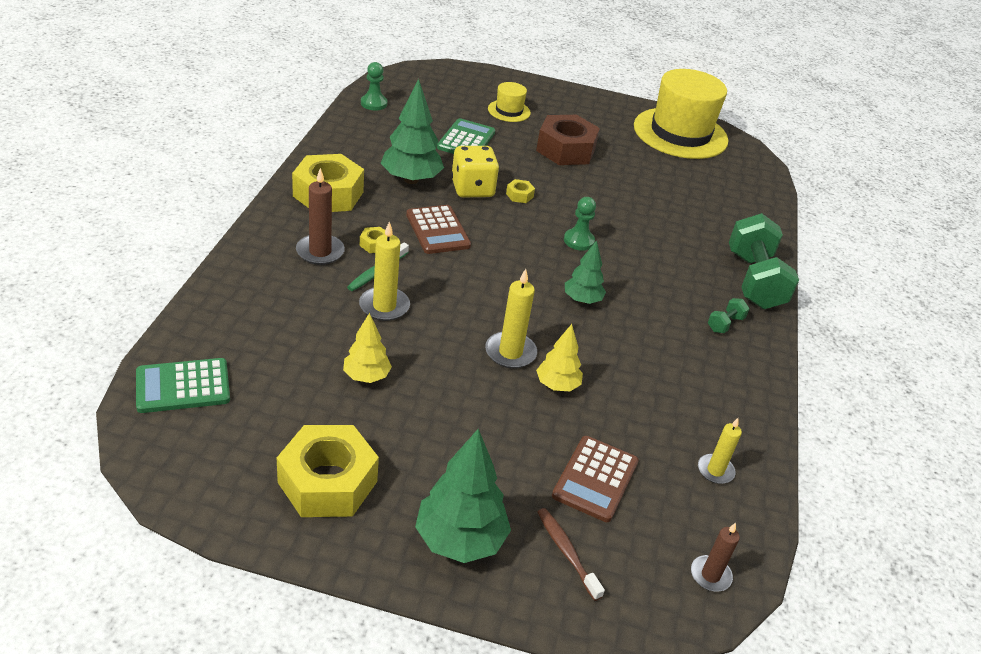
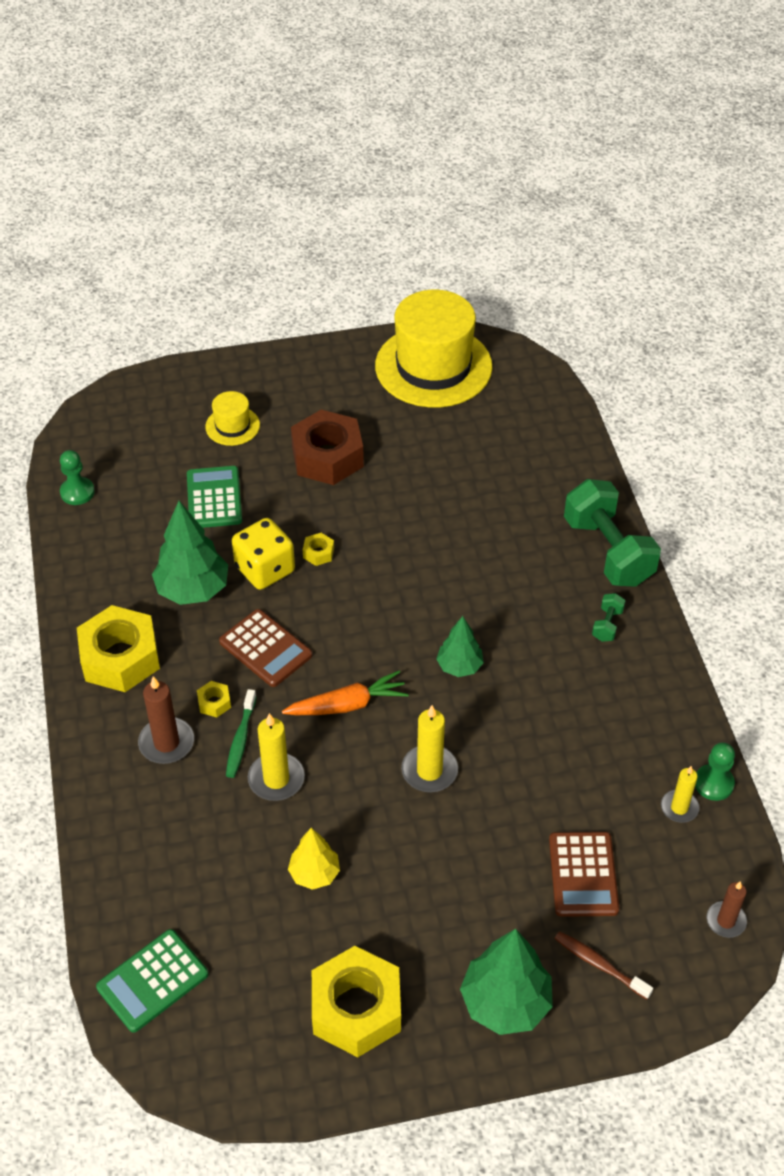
camera: 20 degrees left, 10 degrees up
yellow tree [536,324,583,391] -> none
green pawn [564,197,596,251] -> green pawn moved to [695,742,735,801]
none -> orange carrot [282,671,409,715]

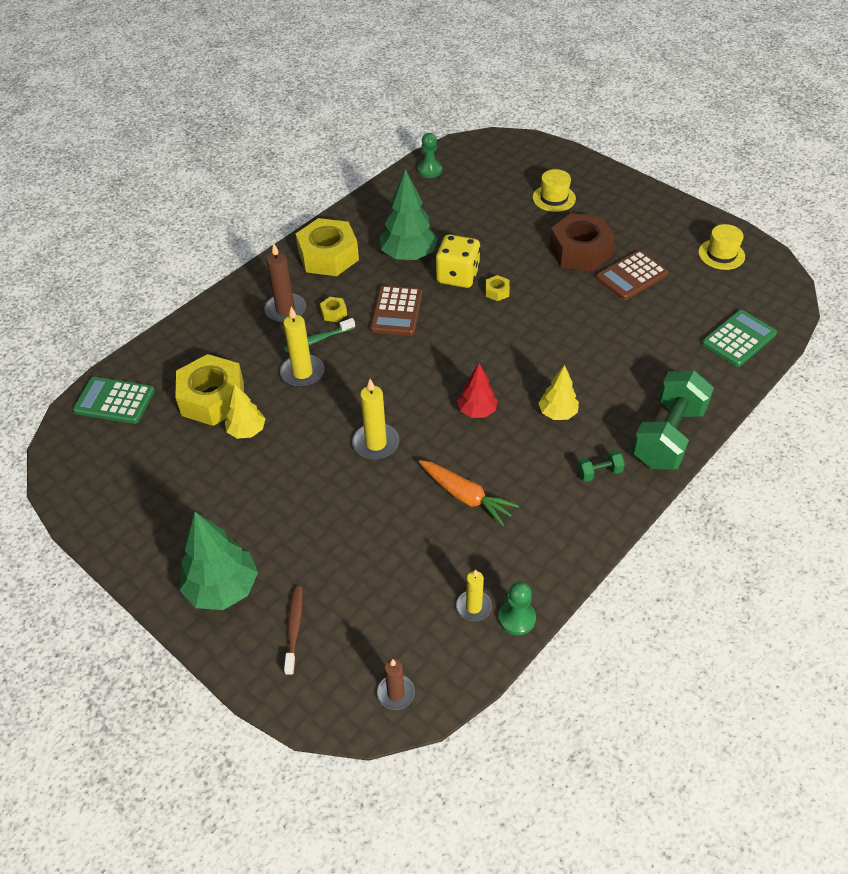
camera: 55 degrees right, 0 degrees up
green calculator [187,466,242,528] -> green calculator moved to [702,310,777,367]
orange carrot [282,671,409,715] -> orange carrot moved to [419,460,519,526]
yellow nut [312,946,401,1057] -> yellow nut moved to [175,354,244,426]
yellow hat [375,290,492,407] -> yellow hat [698,224,745,270], size x0.45
green tree [436,616,484,677] -> red tree [457,363,497,418]
brown calculator [549,832,619,917] -> brown calculator moved to [596,250,669,300]
none -> yellow tree [539,365,579,420]

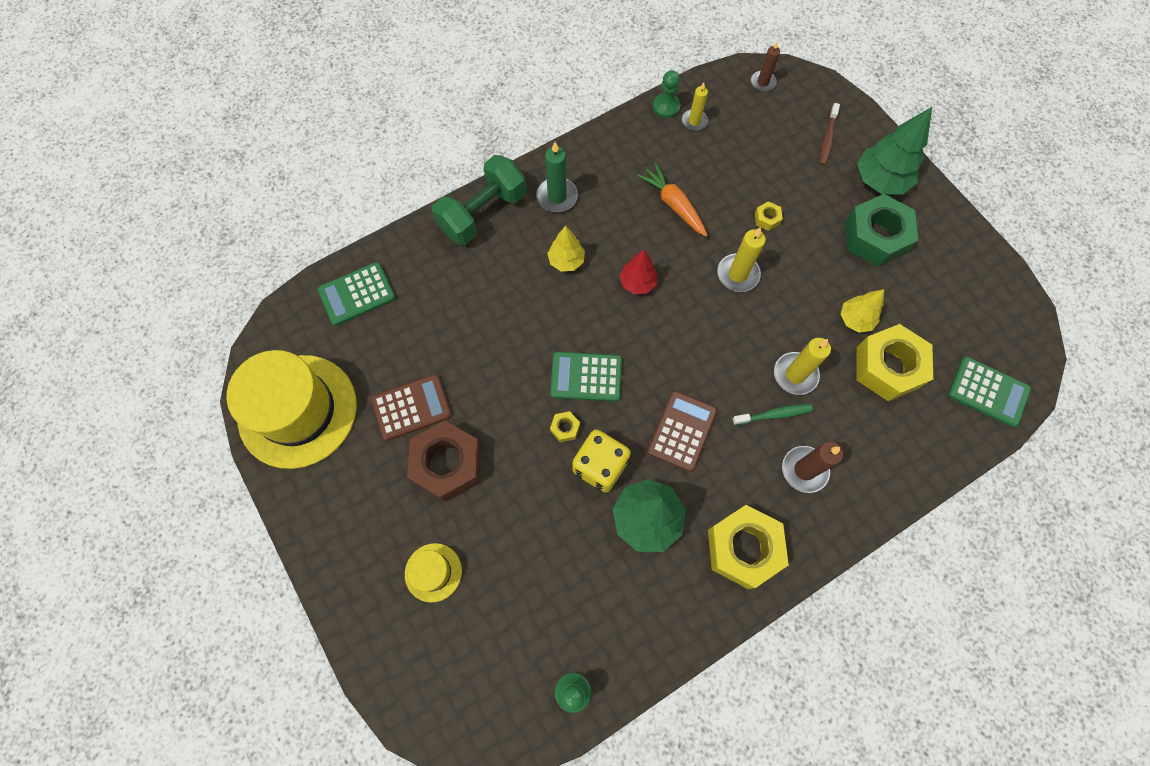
camera: 165 degrees left, 20 degrees up
yellow nut [320,297,347,322] -> yellow nut moved to [755,201,783,231]
green dumbbell [577,450,625,482] -> green candle [536,142,578,212]
yellow hat [698,224,745,270] -> yellow hat [227,350,357,469], size x2.23
none -> green calculator [550,352,622,402]
none -> green nut [845,194,918,267]

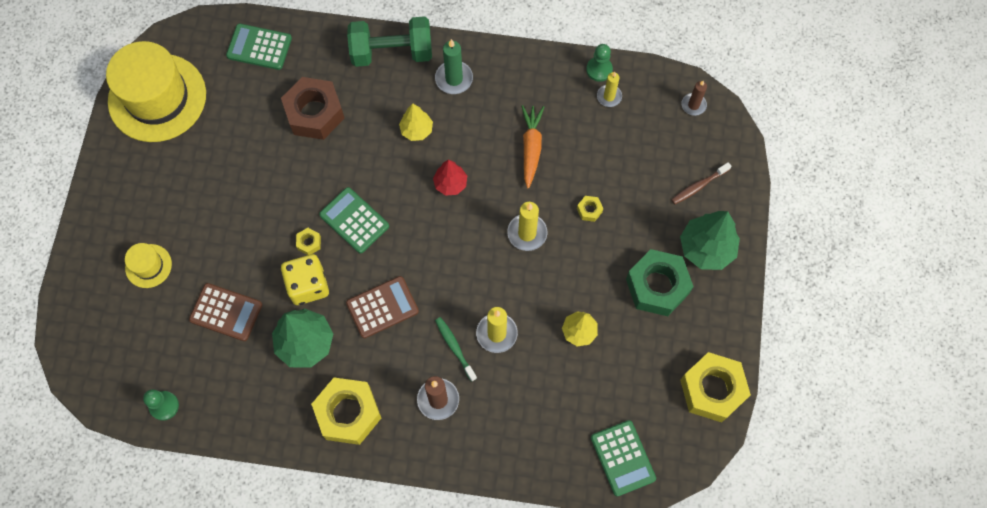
camera: 40 degrees right, 0 degrees up
brown calculator [371,374,452,441] -> brown calculator moved to [189,283,262,341]
brown nut [407,420,481,502] -> brown nut moved to [281,77,345,140]
green toothbrush [732,404,813,425] -> green toothbrush turned 150 degrees counterclockwise [435,317,477,382]
yellow nut [856,324,933,401] -> yellow nut moved to [680,352,751,422]

